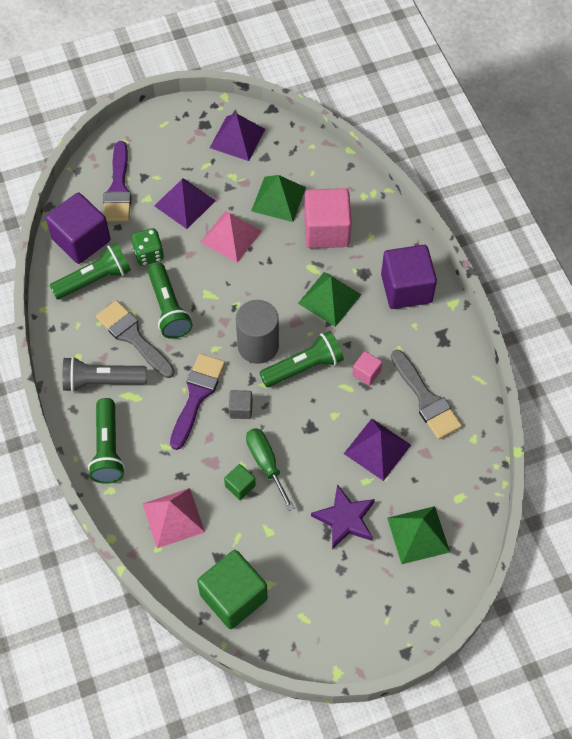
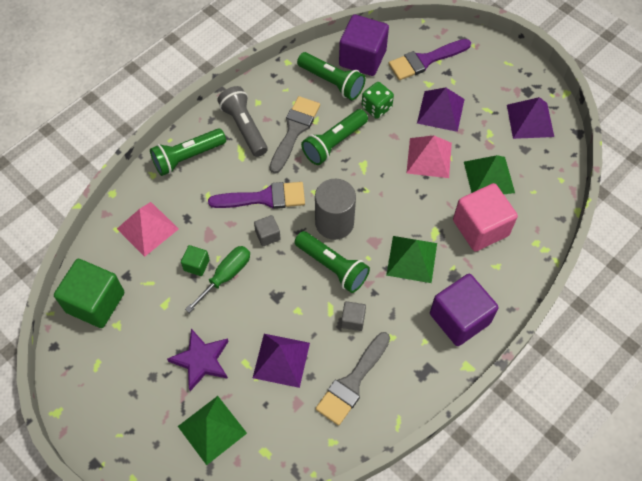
camera: 65 degrees right, 0 degrees up
pink cube [352,351,382,386] -> grey cube [341,301,366,331]

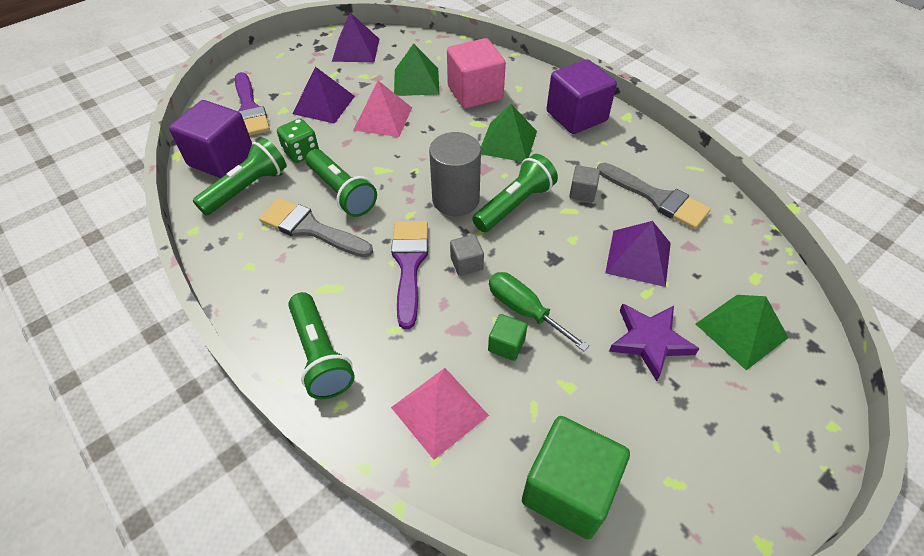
camera: 85 degrees left, 10 degrees down
grey flashlight [217,86,268,157] -> none

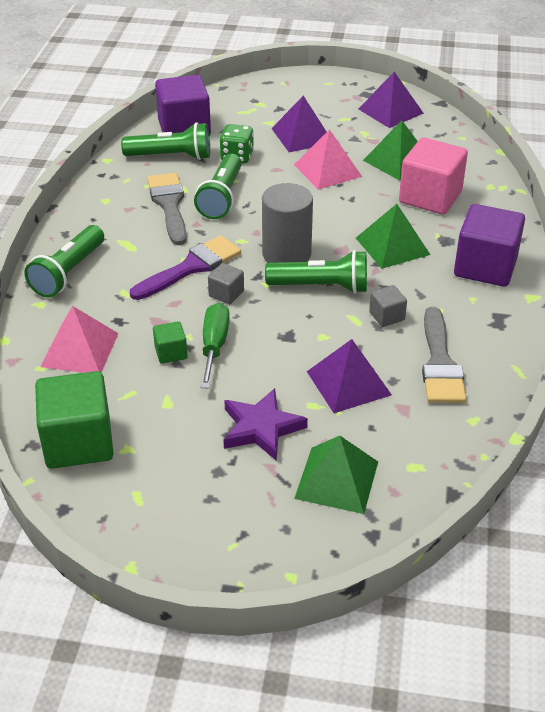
camera: 50 degrees right, 10 degrees down
purple brush [235,72,270,136] -> none

